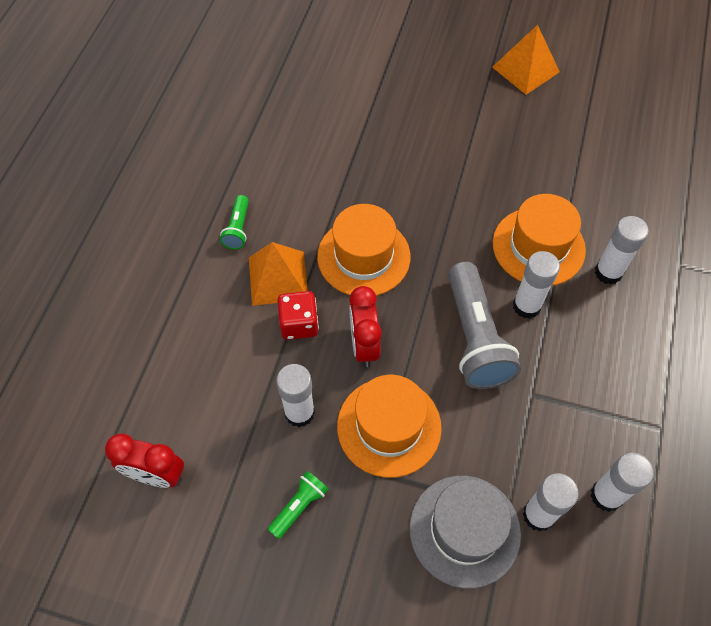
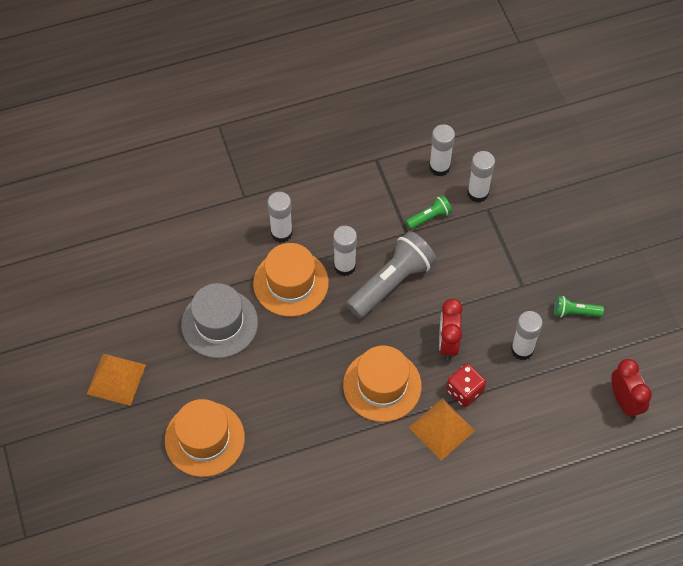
camera: 125 degrees left, 0 degrees up
green flashlight [220,195,249,250] -> green flashlight moved to [406,195,452,229]
orange hat [337,375,442,478] -> orange hat moved to [165,399,245,477]
red clock [349,286,382,367] -> red clock turned 135 degrees clockwise [439,299,463,360]
grey hat [409,476,521,589] -> grey hat moved to [181,283,258,358]

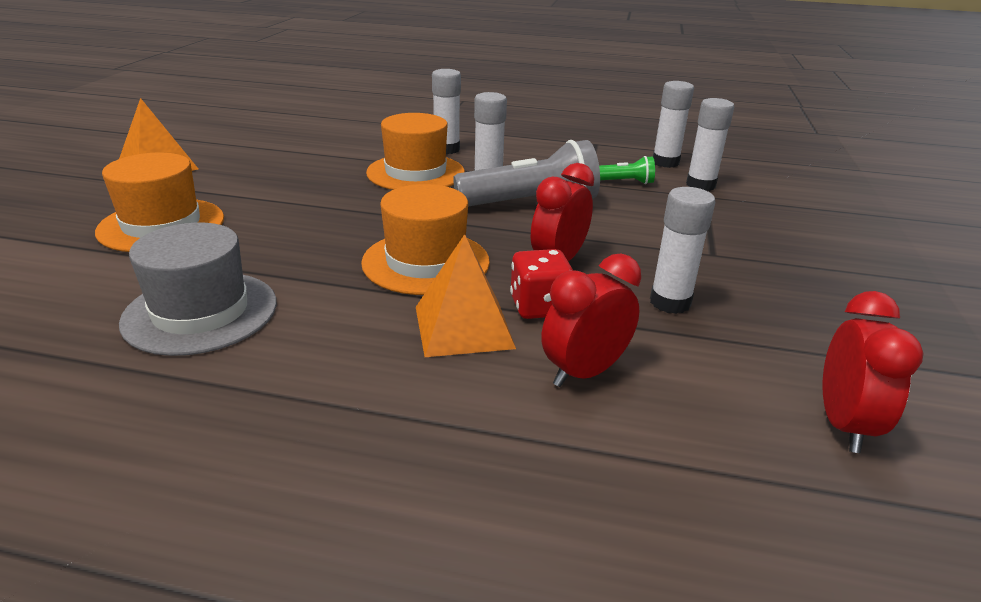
camera: 30 degrees right, 30 degrees down
grey hat [181,283,258,358] -> grey hat moved to [119,223,277,356]
green flashlight [554,296,604,317] -> none
none -> red clock [541,254,641,387]

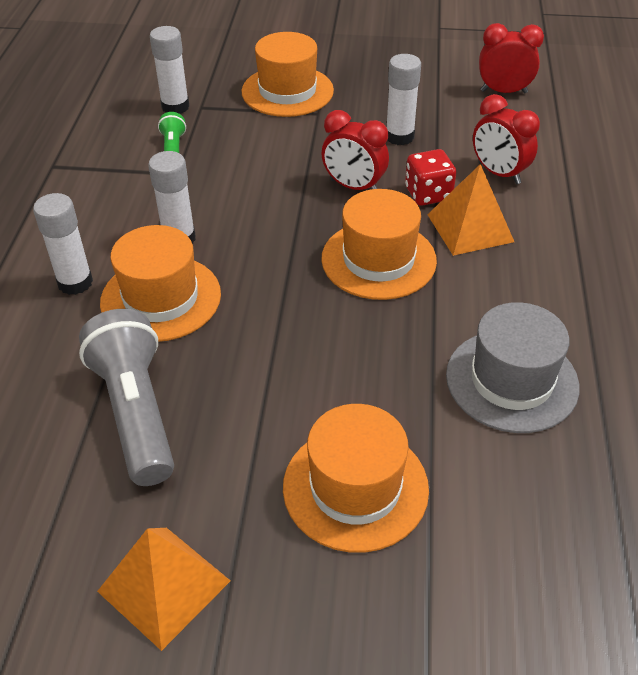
camera: 95 degrees left, 15 degrees up
grey flashlight [453,140,600,207] -> grey flashlight moved to [79,309,174,486]
white glue stick [653,81,694,168] -> none
none -> orange hat [241,32,334,117]

